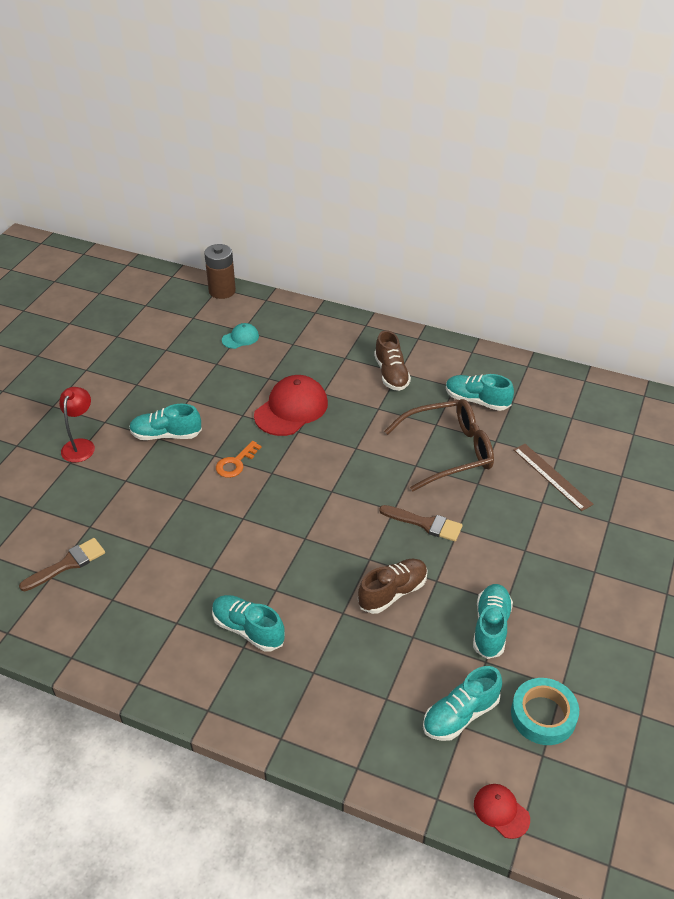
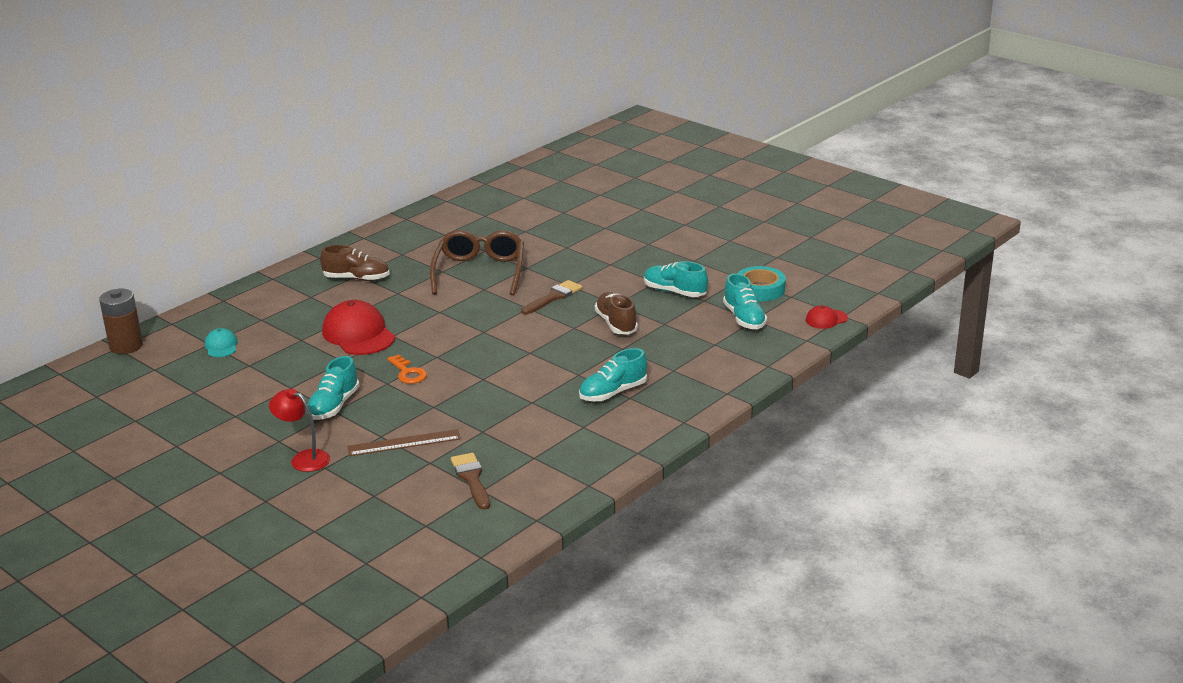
camera: 70 degrees left, 15 degrees down
turquoise shoe [446,374,514,411] -> none
brown ruler [513,444,594,511] -> brown ruler moved to [347,429,461,456]

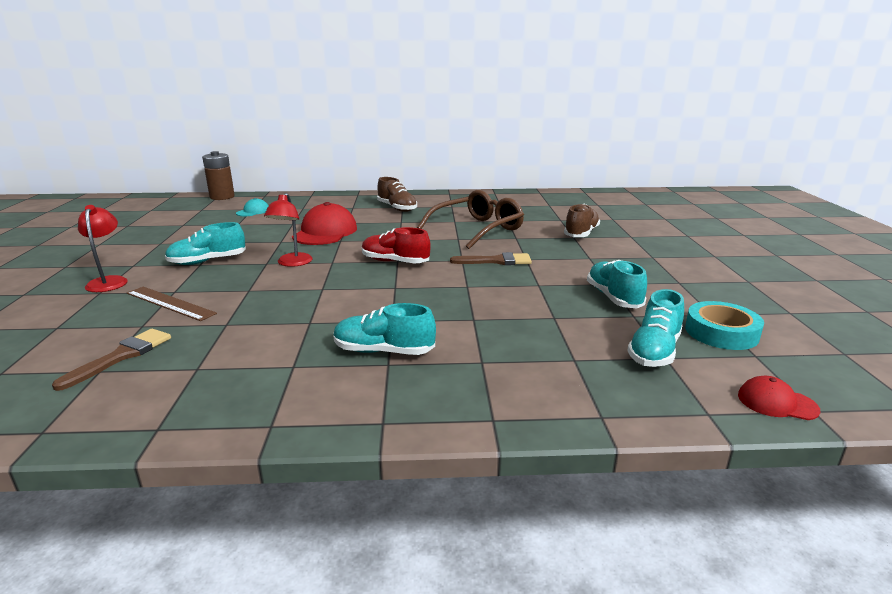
camera: 45 degrees right, 5 degrees down
orange key [387,355,427,384] -> red lamp [264,193,313,267]
brown shoe [595,292,638,335] -> brown shoe moved to [564,204,600,237]
none -> red shoe [362,227,431,263]

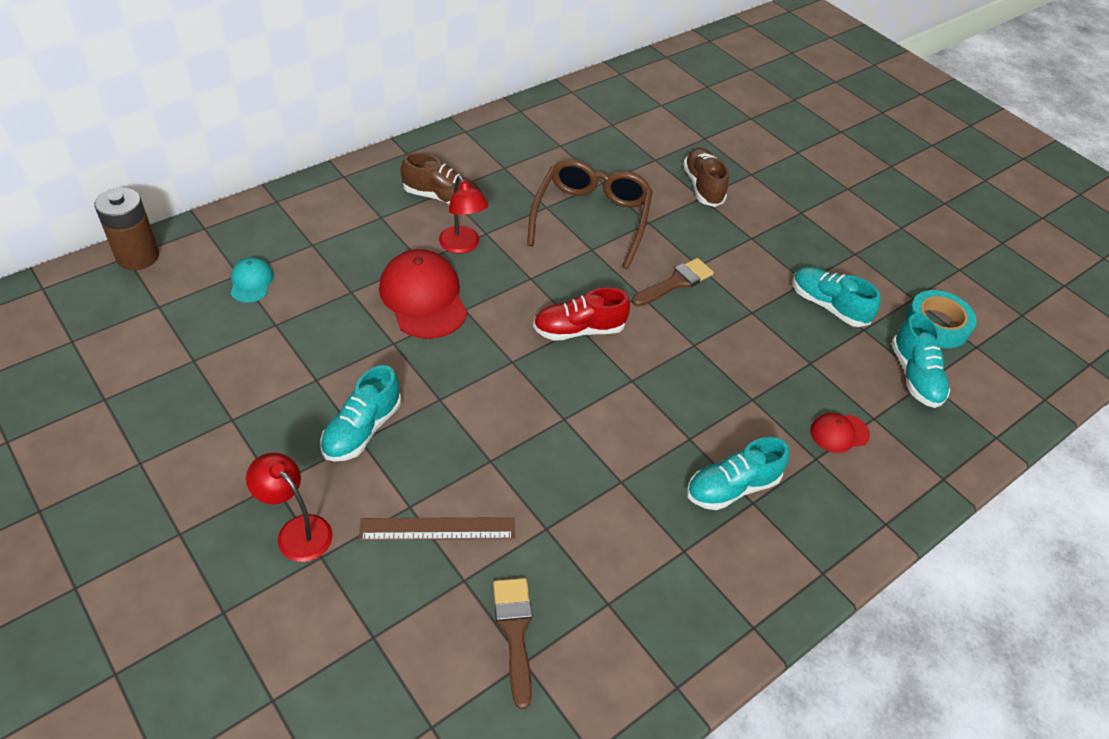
camera: 40 degrees left, 25 degrees up
red lamp [264,193,313,267] -> red lamp moved to [439,176,489,253]
red cap [738,376,821,420] -> red cap moved to [810,413,870,453]

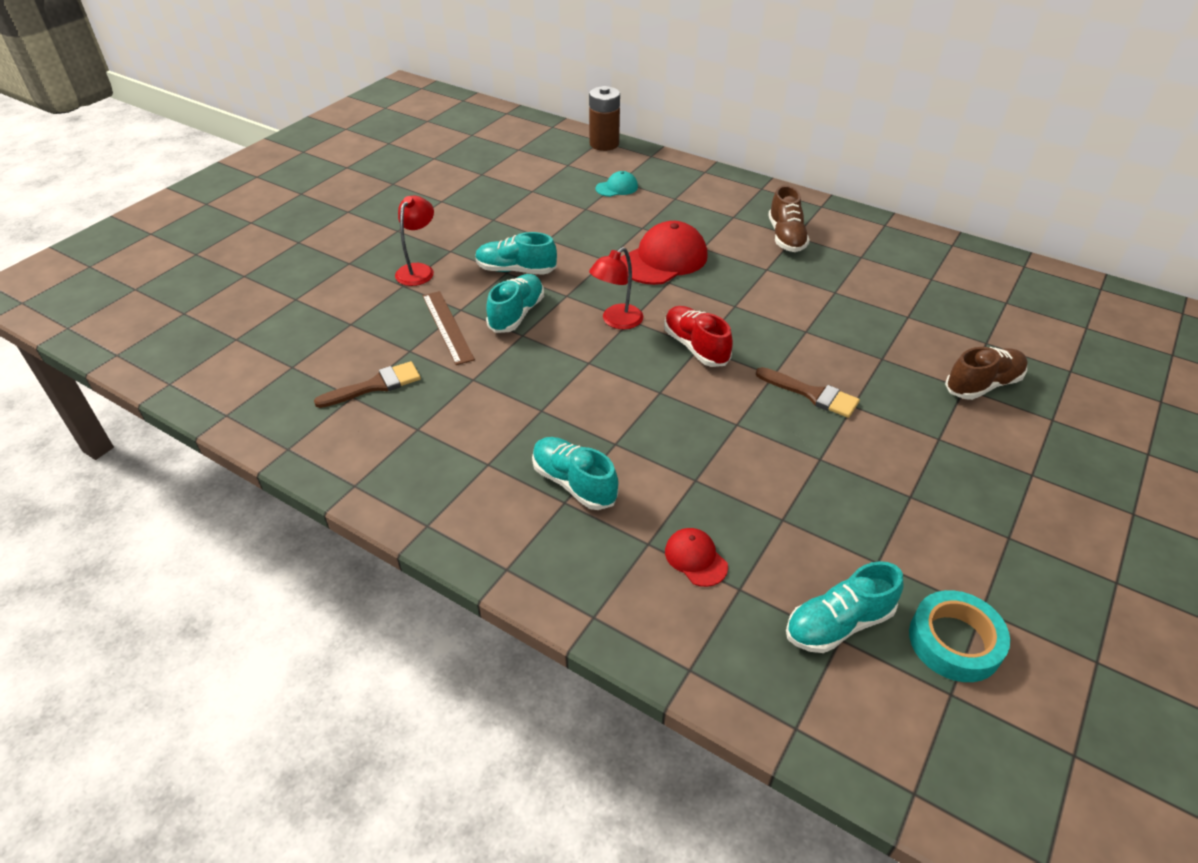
camera: 75 degrees right, 5 degrees down
red lamp [439,176,489,253] -> red lamp moved to [589,247,643,329]
brown glasses [527,159,653,269] -> none
turquoise shoe [793,267,881,327] -> turquoise shoe moved to [486,274,544,333]

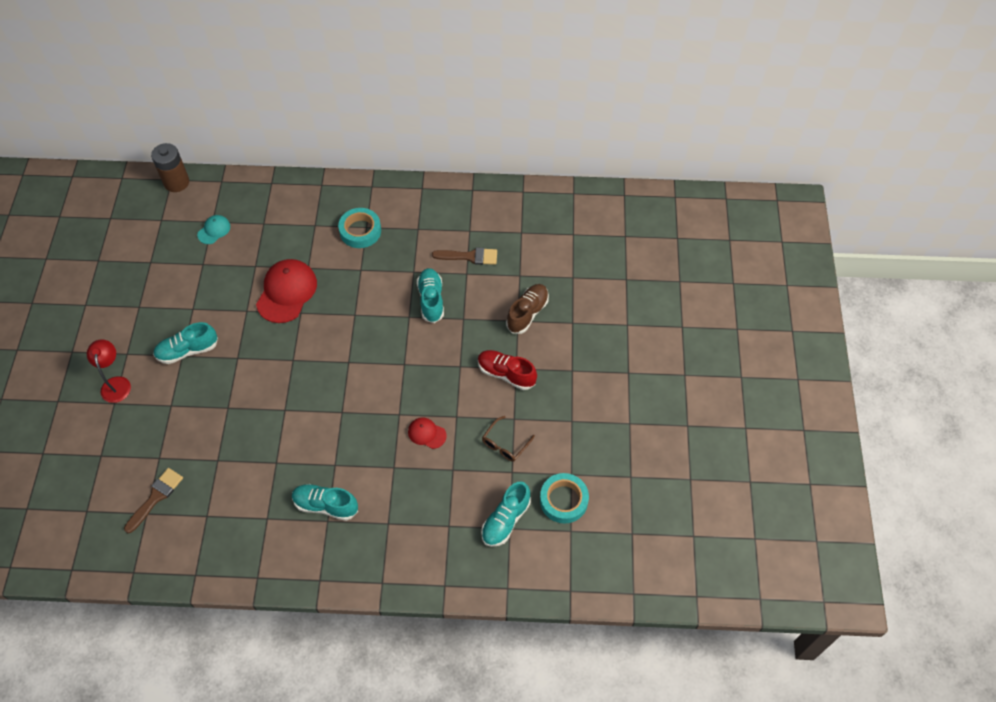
camera: 30 degrees left, 15 degrees up
brown ruler [422,291,475,365] -> none
turquoise shoe [486,274,544,333] -> turquoise shoe moved to [417,268,444,323]
red lamp [589,247,643,329] -> none
red shoe [664,306,733,367] -> red shoe moved to [478,350,537,390]
red cap [665,528,728,587] -> red cap moved to [408,417,447,449]
brown brush [756,367,860,418] -> brown brush moved to [432,247,497,265]
brown shoe [768,185,810,252] -> turquoise tape [338,208,381,248]
none -> brown glasses [482,416,535,462]

